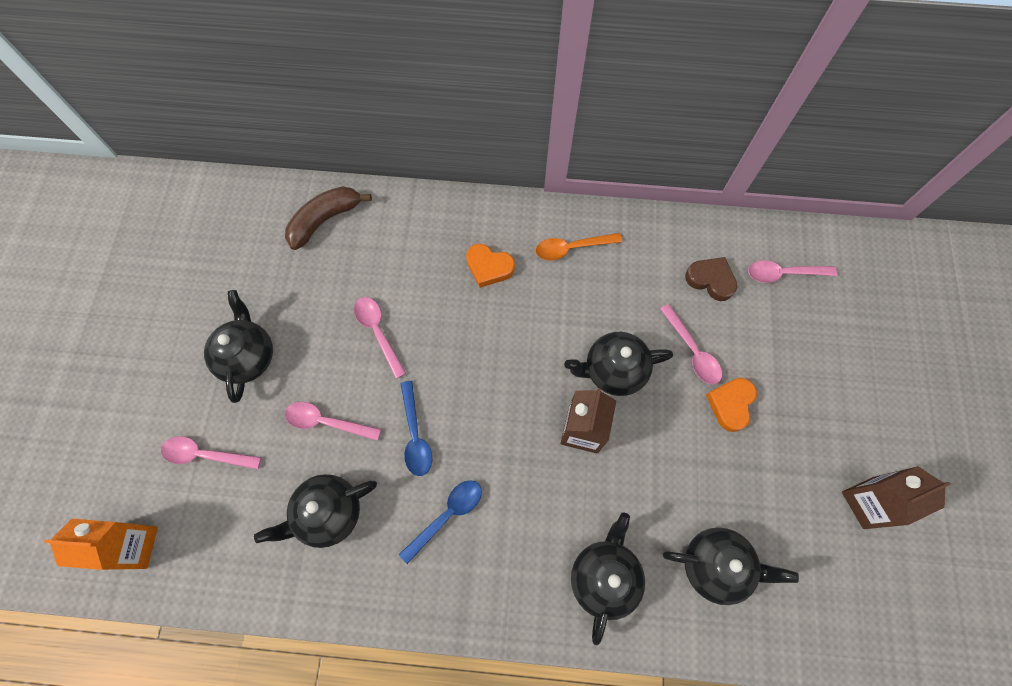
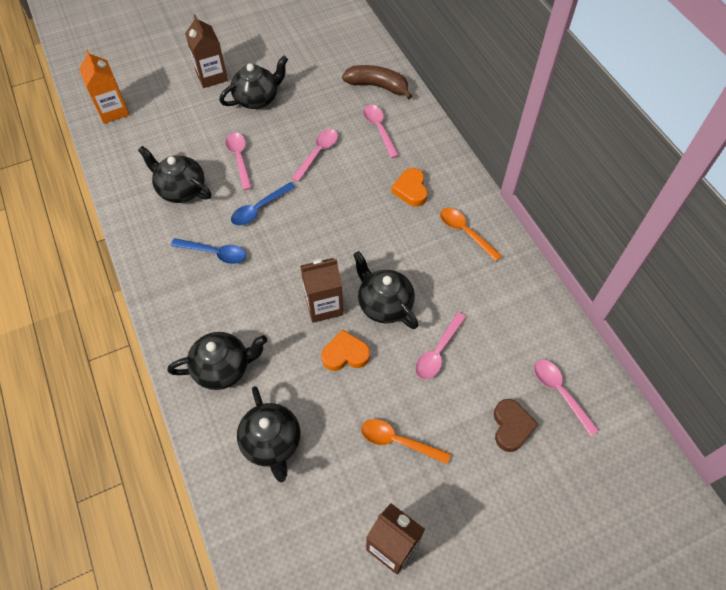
camera: 60 degrees right, 10 degrees down
pink spoon [161,436,261,470] -> pink spoon moved to [363,105,399,158]
brown heart [685,257,737,301] -> brown heart moved to [494,399,539,452]
orange heart [706,378,757,432] -> orange heart moved to [321,329,370,371]
none -> brown carton [185,15,228,88]
none -> orange spoon [361,419,451,464]

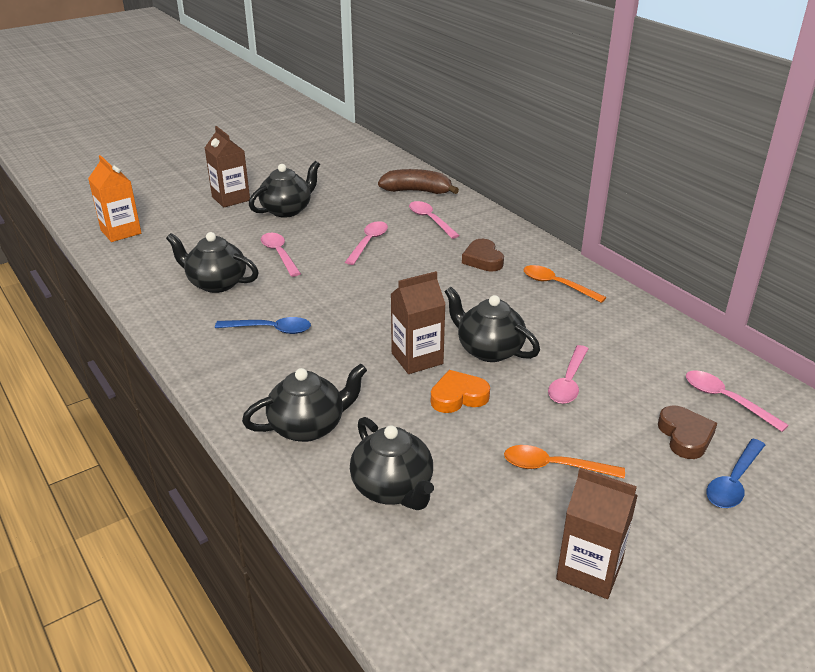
camera: 10 degrees left, 25 degrees down
blue spoon [231,182,296,226] -> blue spoon moved to [707,439,765,508]
orange heart [391,168,428,207] -> brown heart [462,239,504,272]

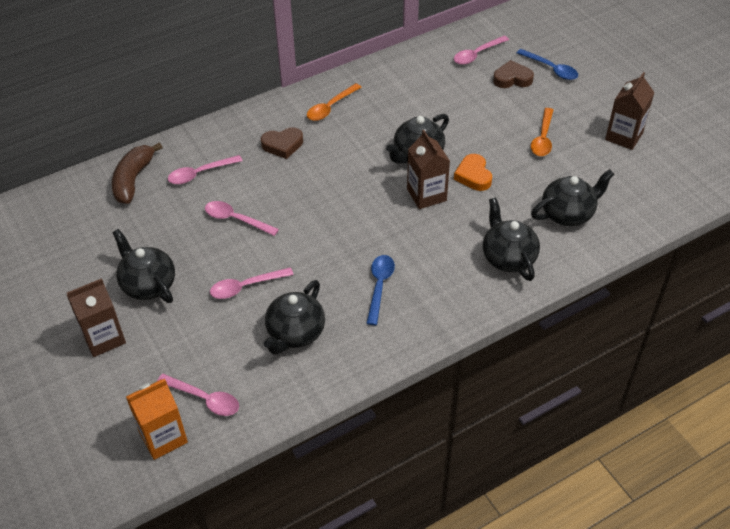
camera: 85 degrees left, 15 degrees up
pink spoon [548,345,588,404] -> pink spoon moved to [157,374,239,416]

